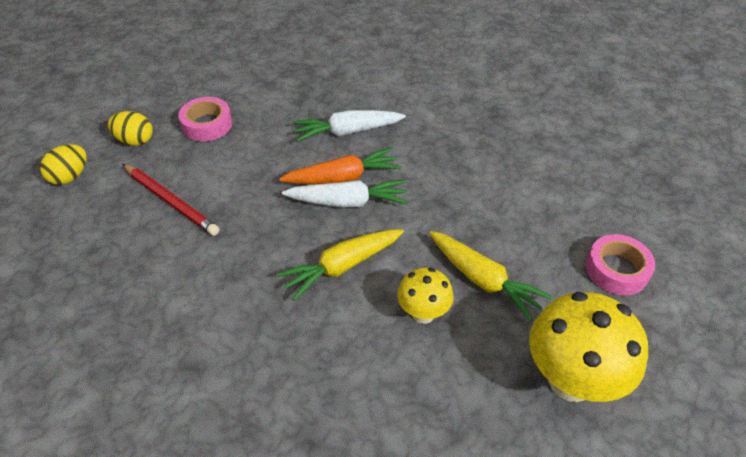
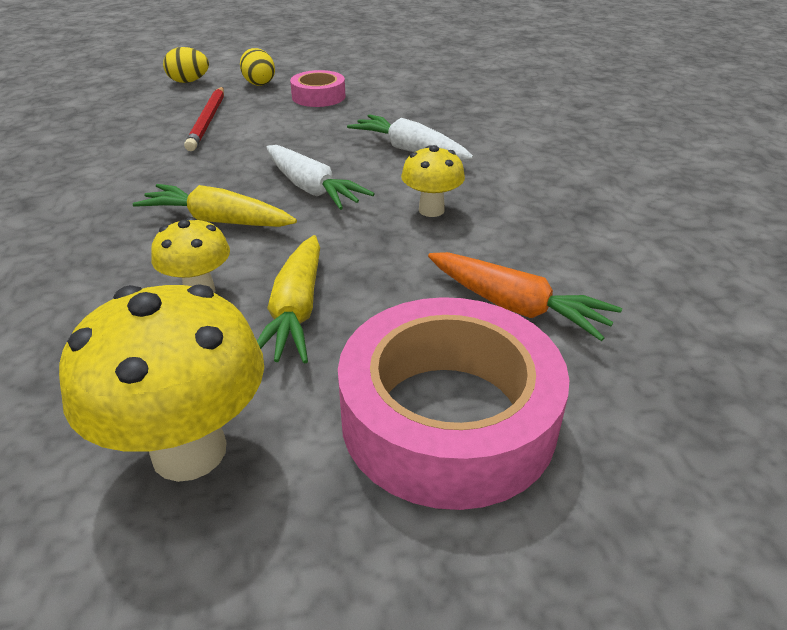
camera: 50 degrees right, 10 degrees down
orange carrot [279,147,402,184] -> orange carrot moved to [428,252,622,341]
pink tape [586,234,655,295] -> pink tape [338,297,569,510], size x1.96
none -> yellow mushroom [401,145,465,217]

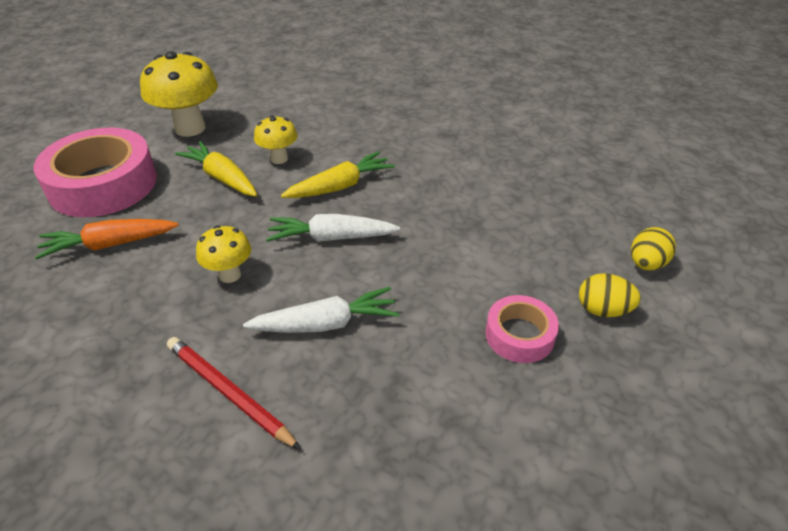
camera: 130 degrees right, 5 degrees up
red pencil [184,87,224,151] -> red pencil moved to [167,337,301,450]

